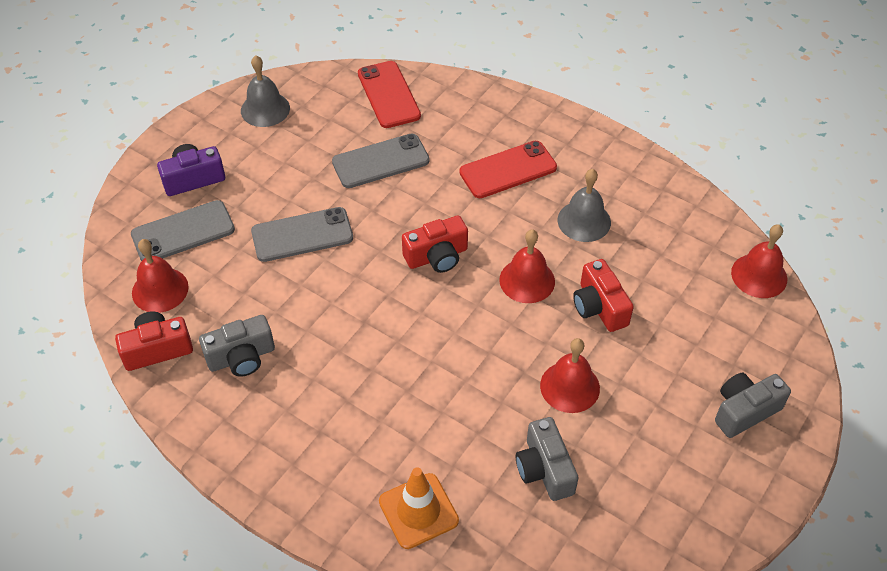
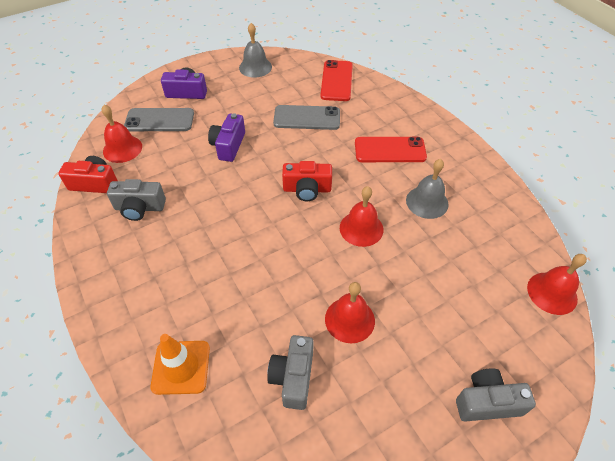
camera: 25 degrees right, 0 degrees up
grey phone [251,207,353,262] -> purple camera [208,113,245,162]
red camera [573,259,634,332] -> none

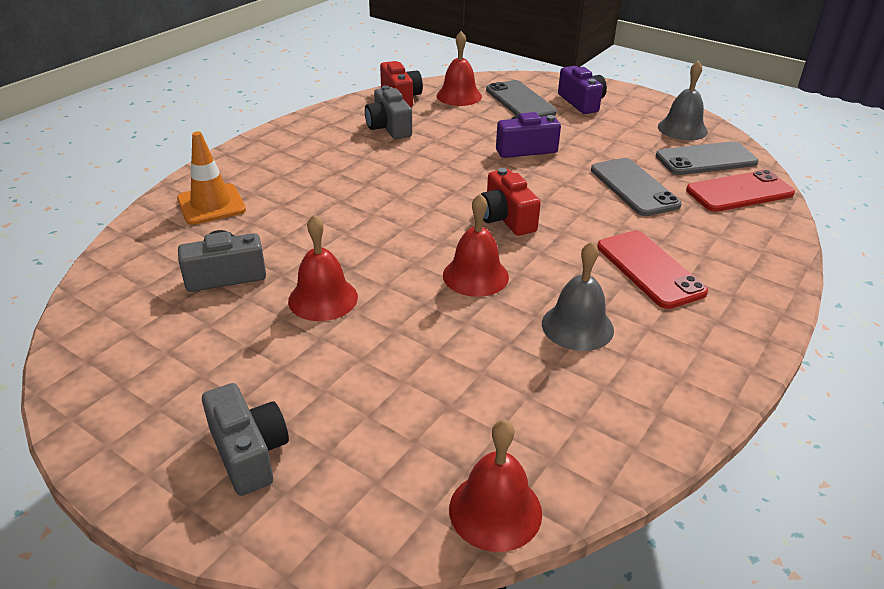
camera: 65 degrees right, 15 degrees down
none -> grey phone [656,141,758,175]

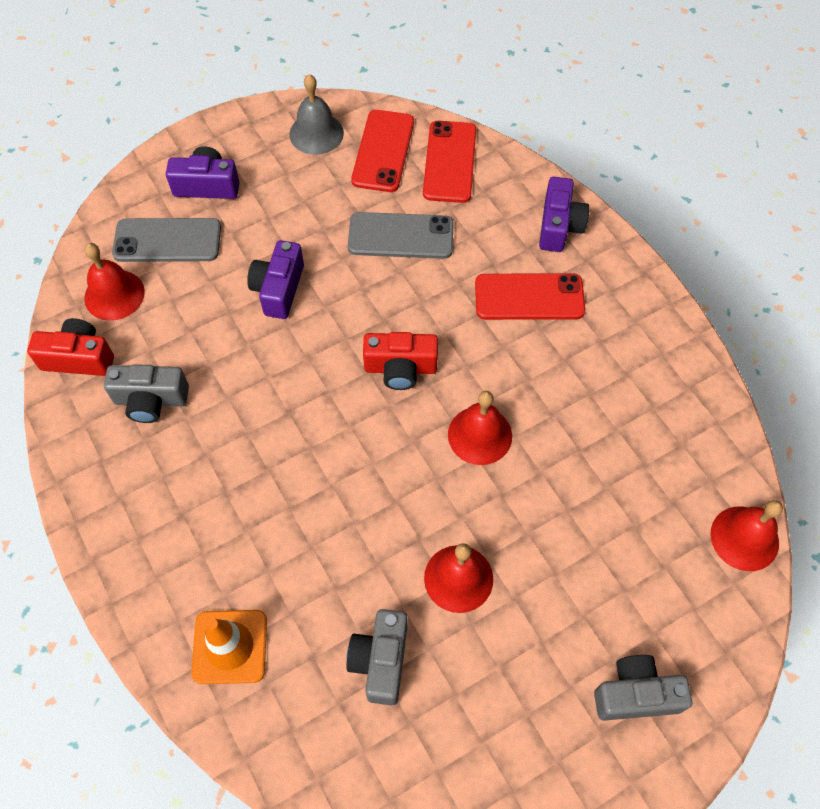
camera: 65 degrees left, 25 degrees up
grey bell [542,241,614,351] -> none
grey phone [656,141,758,175] -> red phone [351,110,414,192]
none -> purple camera [539,177,589,252]

